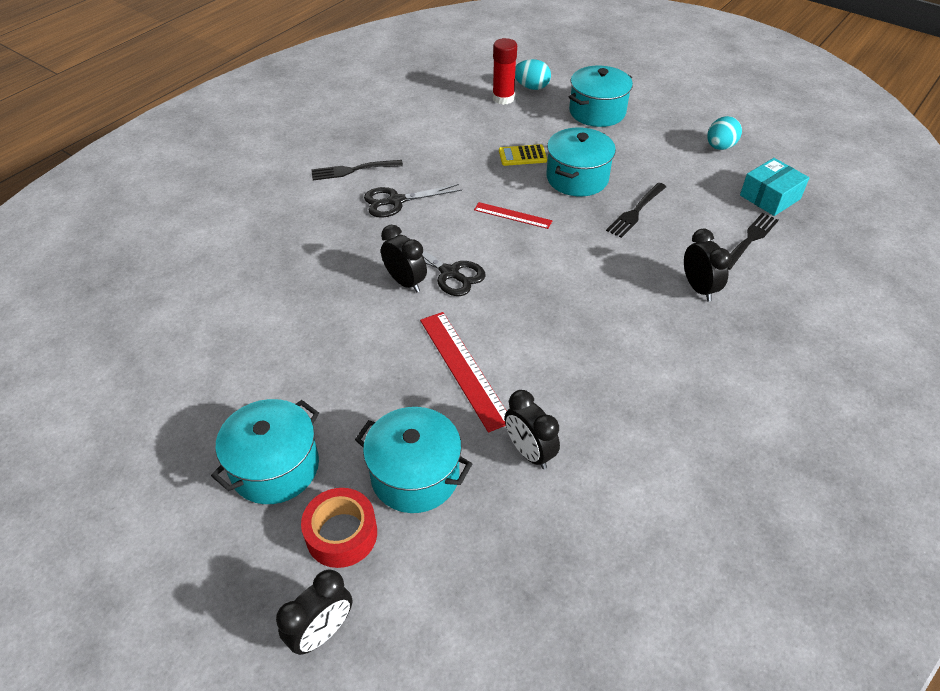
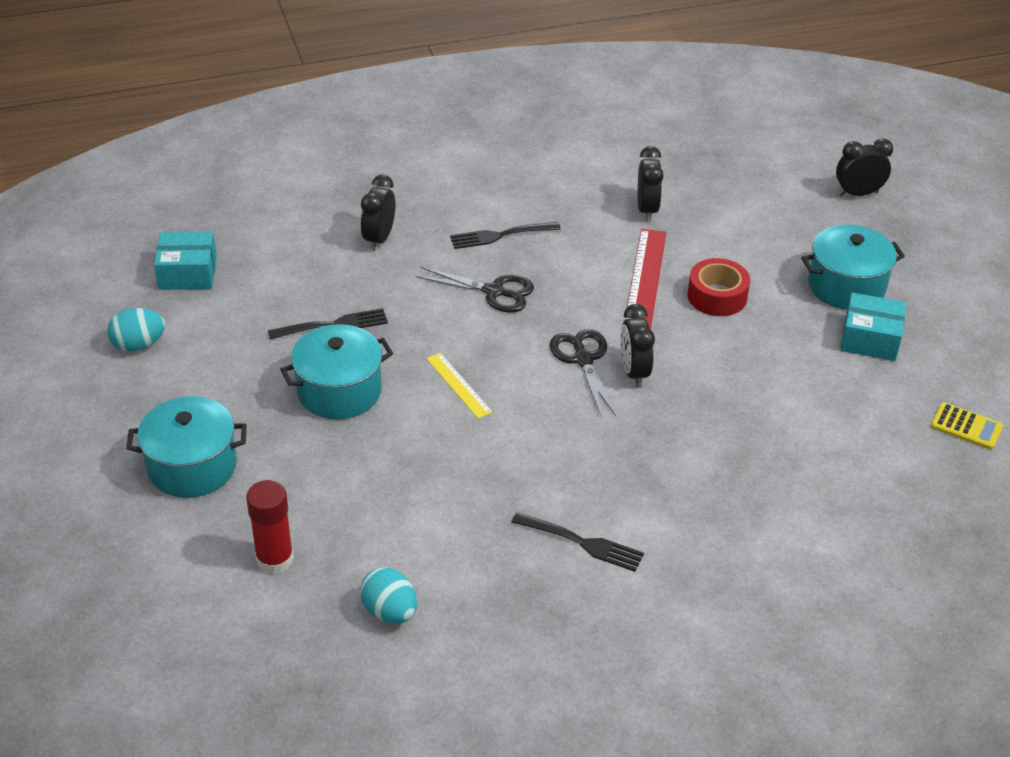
camera: 145 degrees left, 5 degrees down
red tape [301,488,377,568] -> red tape moved to [687,258,750,316]
turquoise pot [355,407,472,513] -> none
black scissors [364,184,462,218] -> black scissors moved to [416,267,534,313]
red ruler [474,202,552,229] -> yellow ruler [426,353,492,419]
yellow calculator [499,144,547,166] -> yellow calculator moved to [931,402,1003,450]
turquoise egg [515,59,551,90] -> turquoise egg moved to [360,567,417,623]
black fork [728,213,779,270] -> black fork moved to [450,222,561,249]
none -> turquoise box [840,292,906,361]

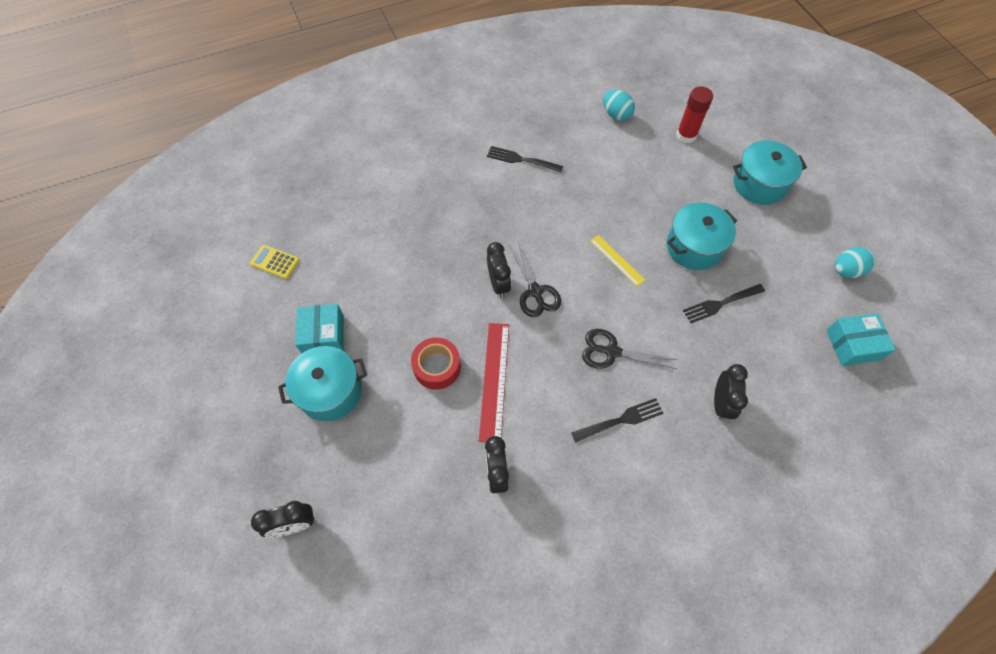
camera: 175 degrees right, 20 degrees up
turquoise box [840,292,906,361] -> turquoise box turned 75 degrees clockwise [295,304,344,354]

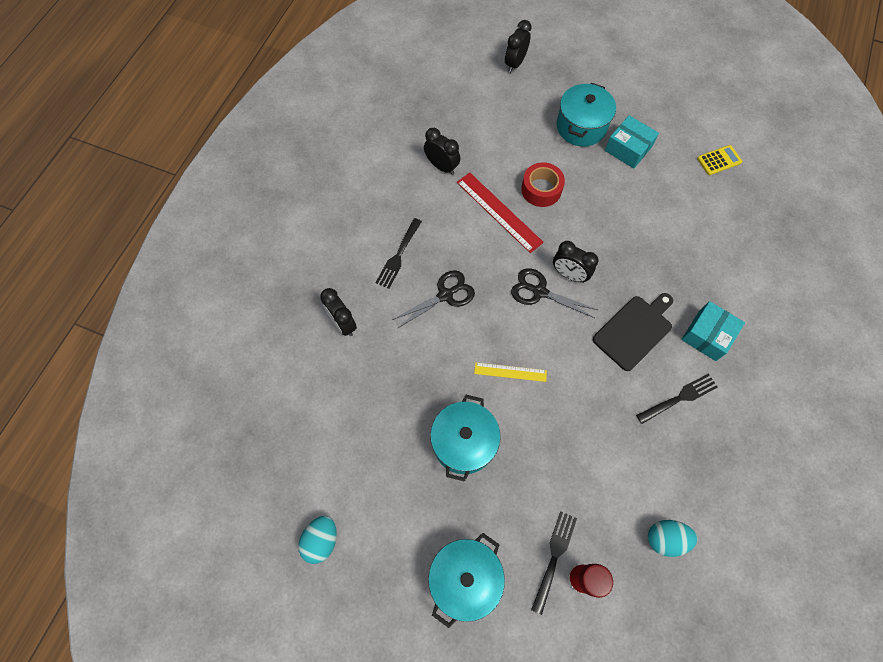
camera: 135 degrees right, 5 degrees up
black fork [683,284,765,323] -> black fork moved to [531,511,577,615]
turquoise box [826,313,896,366] -> turquoise box moved to [681,301,745,361]
none -> black cutting board [593,293,673,371]

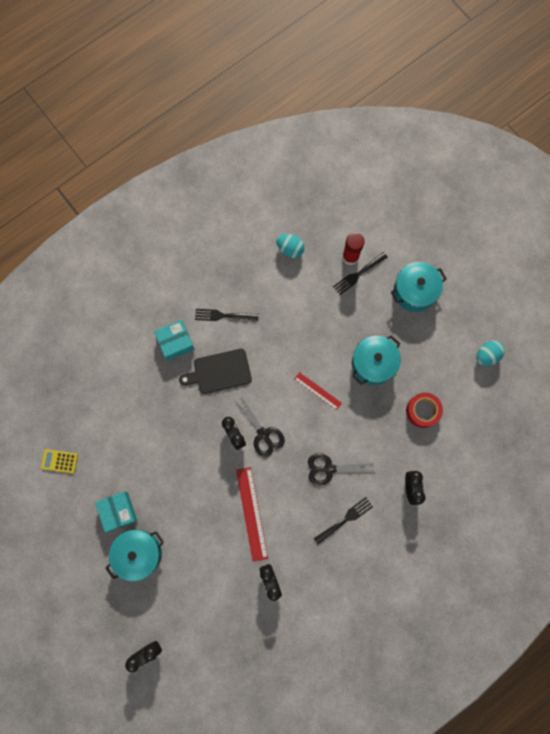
camera: 150 degrees left, 10 degrees up
yellow ruler [474,362,547,382] -> red ruler [295,372,342,410]
red tape [521,162,565,207] -> red tape moved to [406,393,443,428]

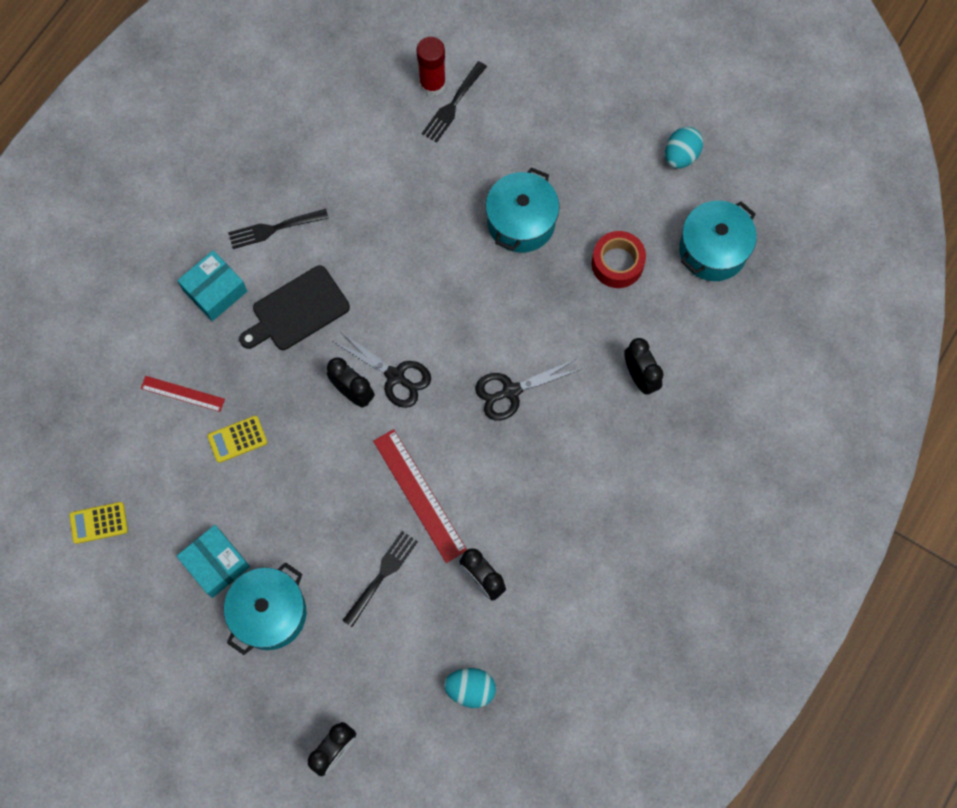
camera: 20 degrees left, 5 degrees down
turquoise egg [276,234,304,258] -> turquoise egg moved to [444,668,496,708]
red ruler [295,372,342,410] -> red ruler moved to [141,376,225,412]
black fork [314,497,373,544] -> black fork moved to [342,531,418,627]
turquoise pot [391,262,447,312] -> turquoise pot moved to [679,201,757,281]
none -> yellow calculator [207,416,267,463]

